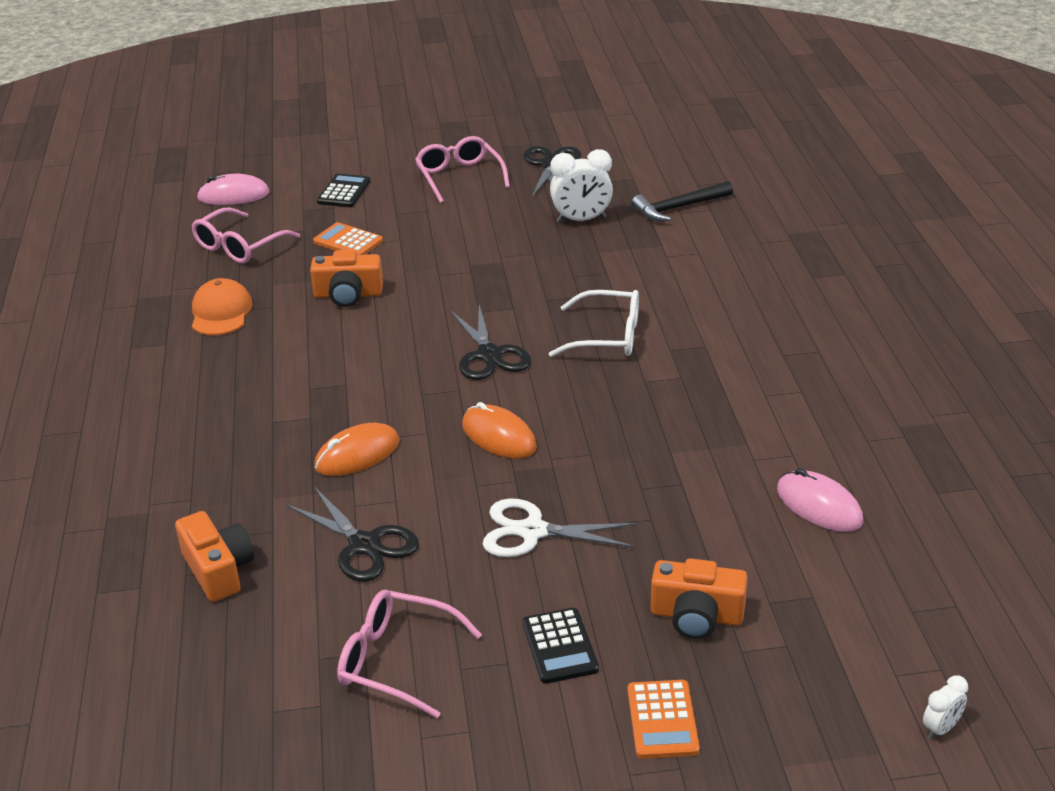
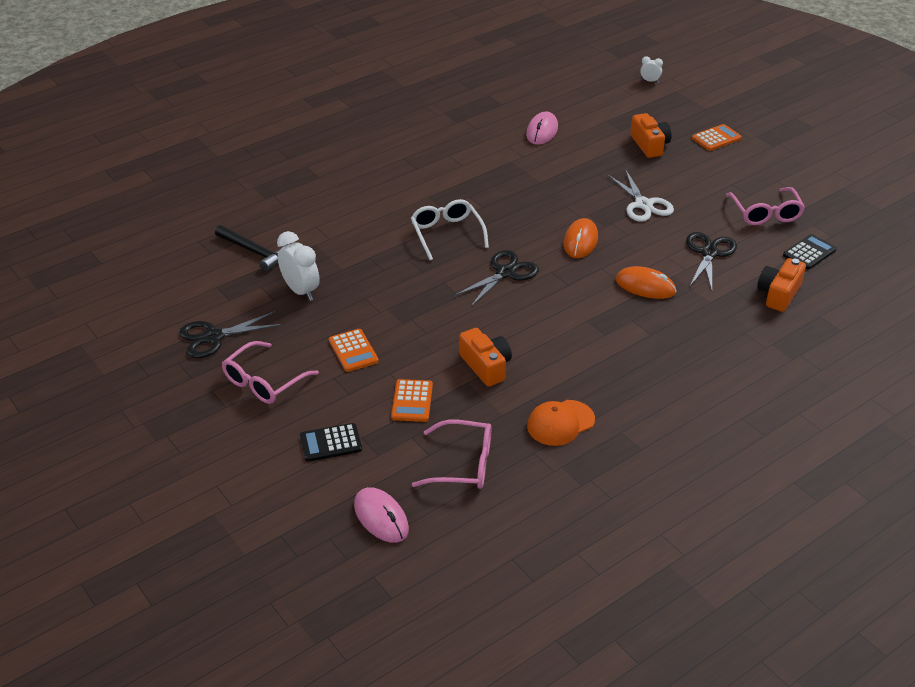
camera: 120 degrees left, 5 degrees up
black calculator [522,608,599,684] -> black calculator moved to [783,234,836,270]
none -> orange calculator [329,329,379,372]

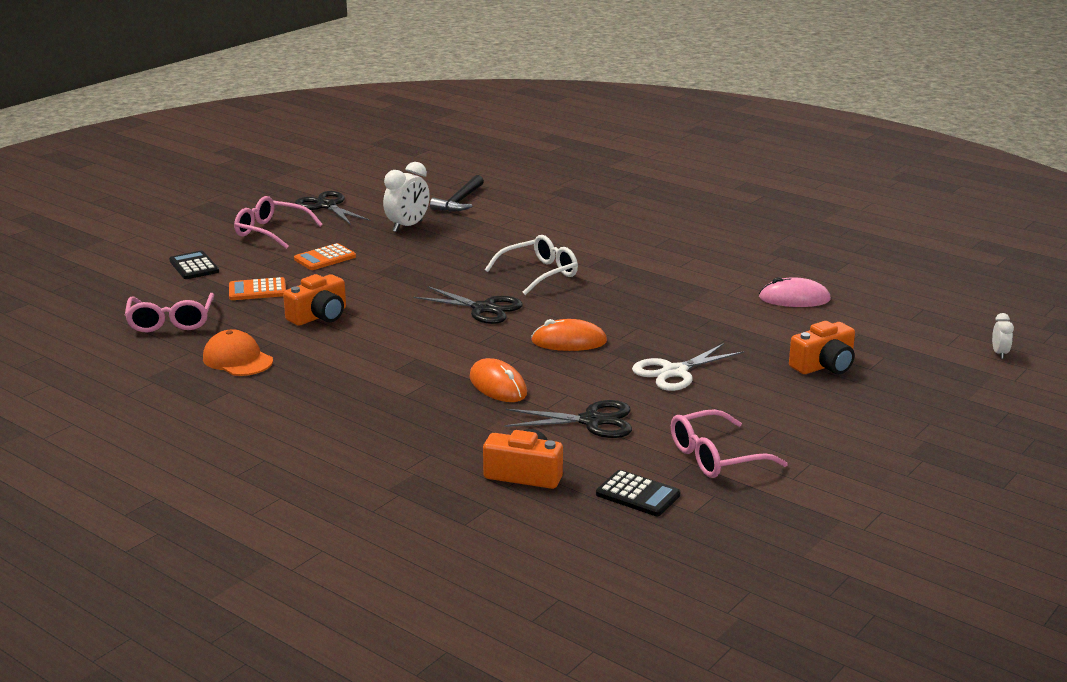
camera: 75 degrees right, 15 degrees down
pink mouse [354,487,409,543] -> none
orange mouse [616,266,676,299] -> orange mouse turned 45 degrees counterclockwise [470,358,527,402]
orange calculator [692,124,742,151] -> none

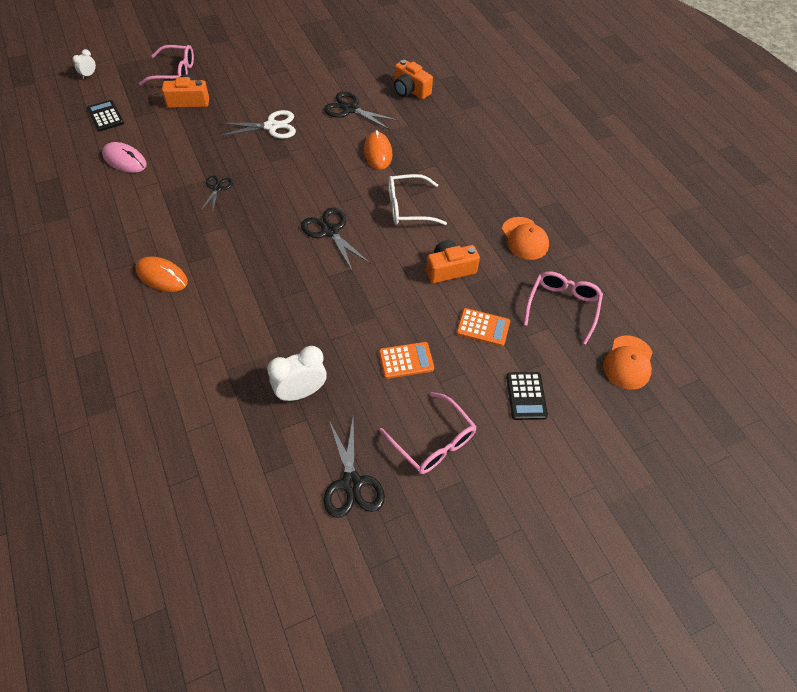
camera: 155 degrees left, 30 degrees up
black hammer [430,175,484,212] -> none
white glasses [485,235,578,295] -> white glasses moved to [388,174,447,225]
orange mouse [531,319,607,351] -> orange mouse moved to [135,256,188,292]
black calculator [596,470,681,516] -> black calculator moved to [87,100,124,131]
pink glasses [671,409,788,478] -> pink glasses moved to [139,45,194,85]
none -> black scissors [201,176,233,210]
none -> orange cap [603,335,653,390]

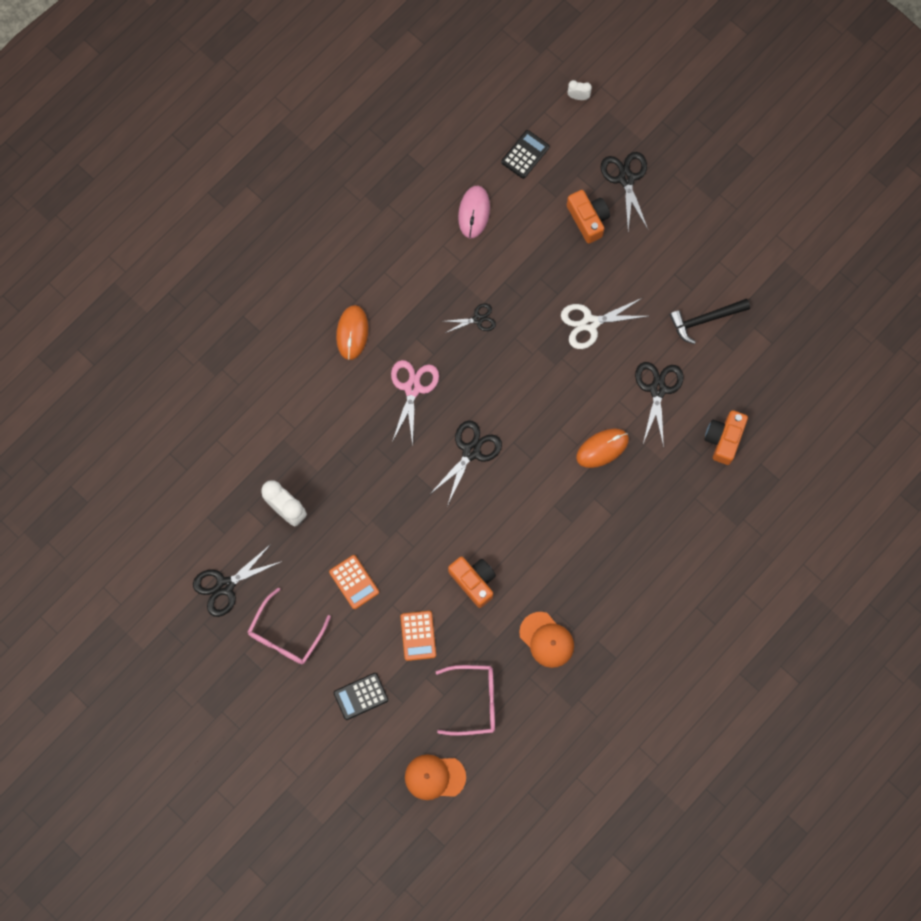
camera: 70 degrees right, 20 degrees up
pink glasses [139,45,194,85] -> black scissors [600,152,648,230]
white scissors [219,110,296,139] -> white scissors turned 105 degrees clockwise [561,298,648,349]
white glasses [388,174,447,225] -> none
orange cap [502,217,549,260] -> orange cap turned 90 degrees counterclockwise [519,612,574,668]
none -> pink scissors [391,360,439,446]
none -> black hammer [669,299,750,344]

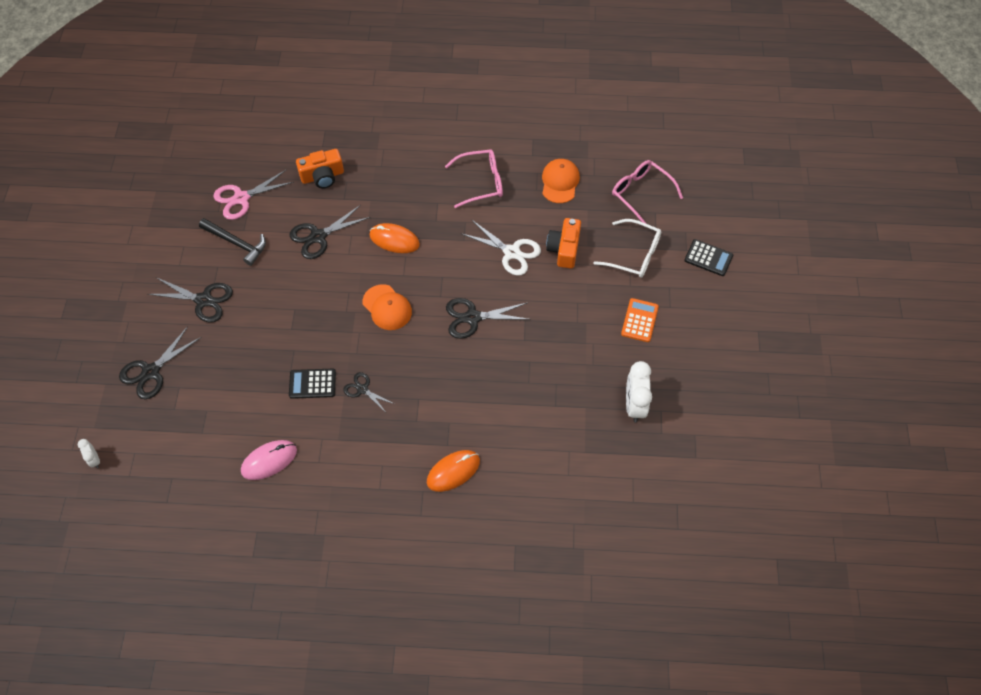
camera: 130 degrees left, 15 degrees down
black scissors [193,544,282,617] -> black scissors moved to [147,277,233,322]
pink glasses [248,587,331,664] -> pink glasses moved to [445,150,503,208]
pink scissors [391,360,439,446] -> pink scissors moved to [213,170,294,220]
orange calculator [400,611,436,661] -> white glasses [593,219,661,278]
orange cap [405,754,466,800] -> orange cap moved to [363,285,412,330]
black calculator [501,130,550,179] -> black calculator moved to [289,369,336,399]
white scissors [561,298,648,349] -> white scissors moved to [461,219,541,276]
orange camera [567,190,610,244] -> none

